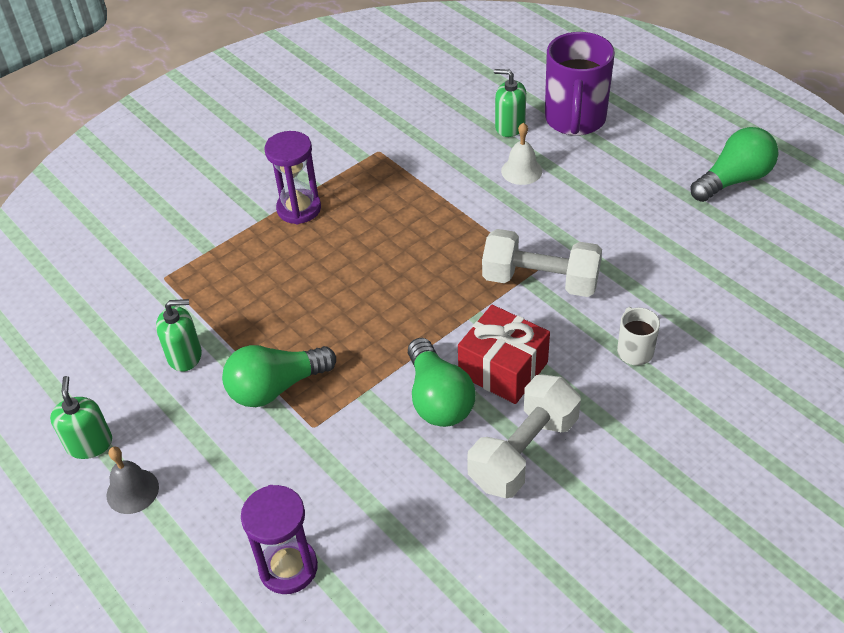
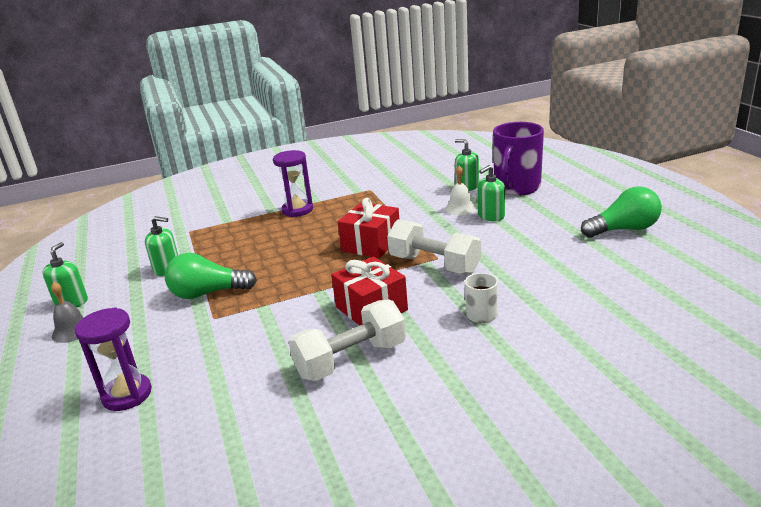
camera: 20 degrees right, 20 degrees down
green light bulb [408,338,475,427] -> none
none -> red gift [338,198,399,258]
none -> green soap dispenser [477,165,505,221]

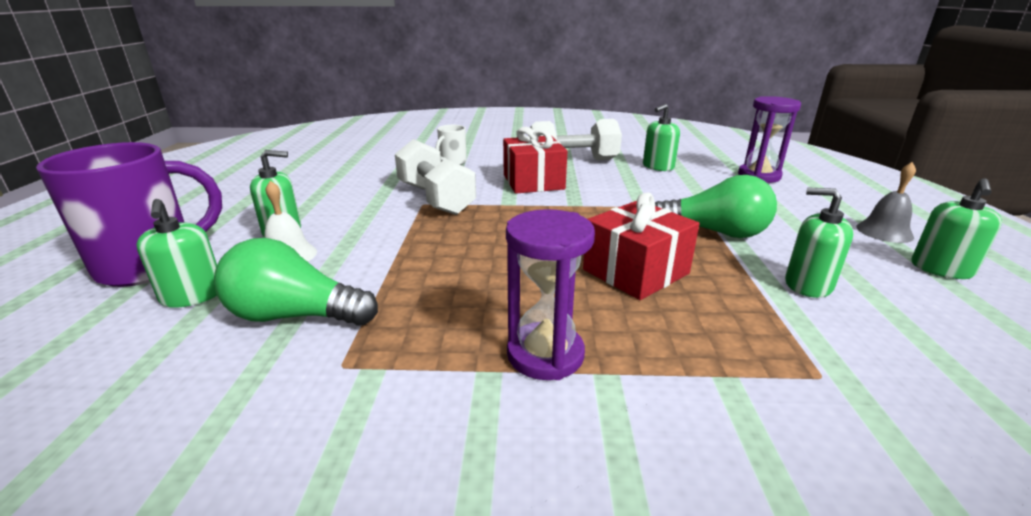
camera: 160 degrees left, 0 degrees up
red gift [338,198,399,258] -> red gift moved to [583,193,699,300]
green light bulb [581,186,662,238] -> green light bulb moved to [214,238,378,326]
none -> green soap dispenser [643,104,680,171]

